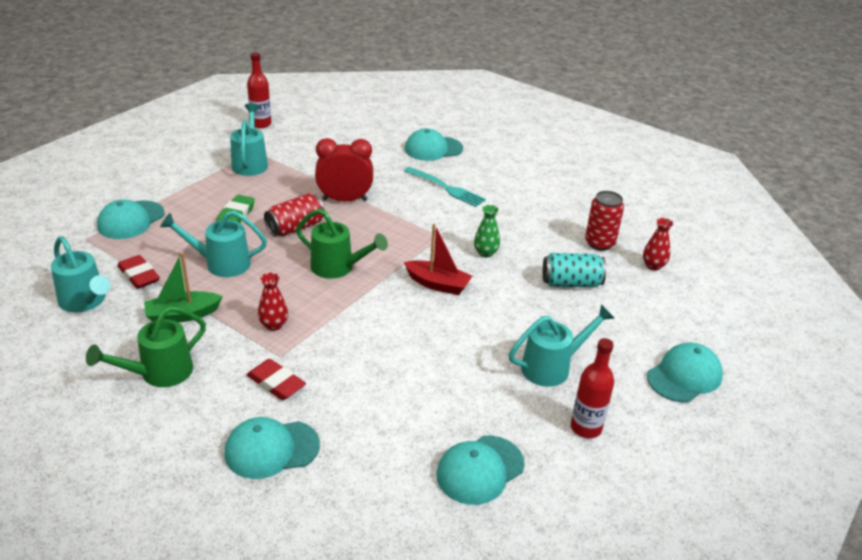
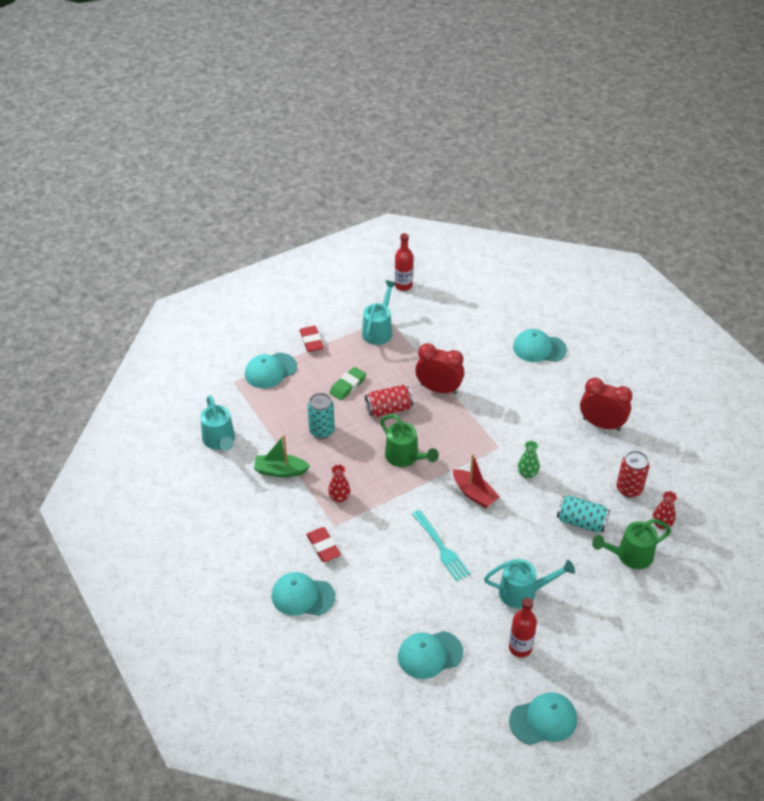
camera: 25 degrees right, 10 degrees up
green watering can [86,306,206,387] -> green watering can moved to [592,519,671,569]
red eraser [117,255,160,289] -> red eraser moved to [300,326,324,352]
turquoise watering can [160,210,267,277] -> turquoise can [307,393,335,439]
turquoise fork [404,167,486,207] -> turquoise fork moved to [412,510,470,581]
turquoise cap [647,342,723,402] -> turquoise cap moved to [509,692,577,745]
none -> red clock [580,377,632,431]

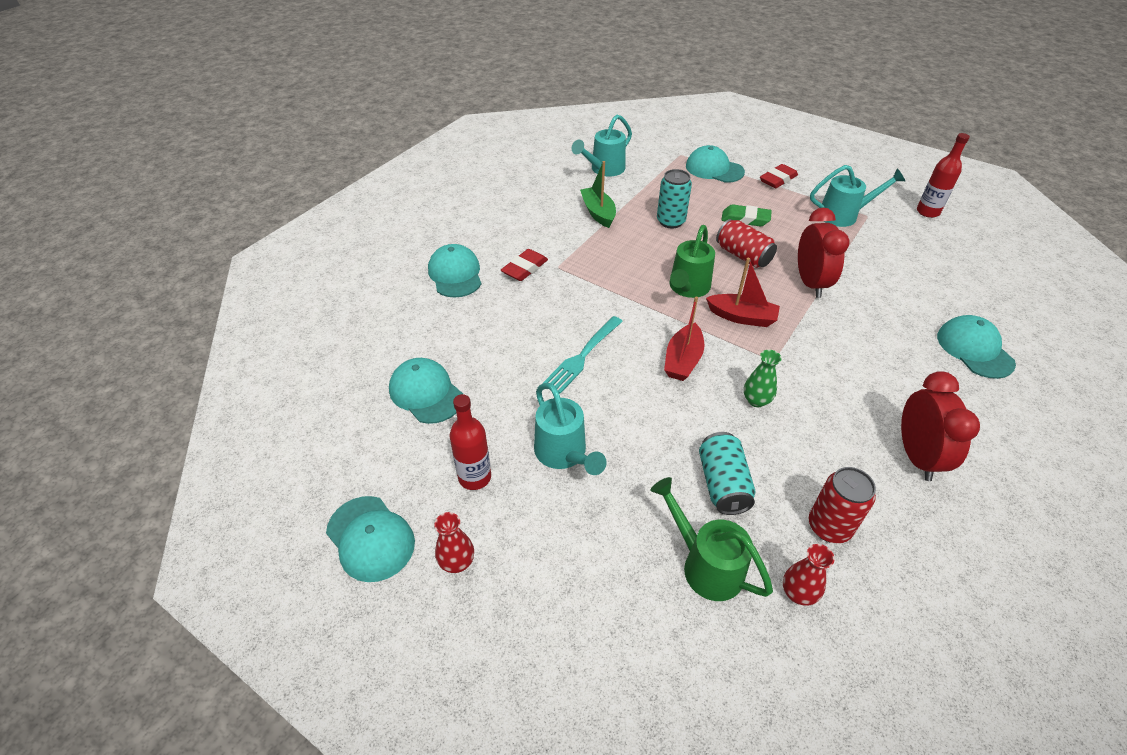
camera: 65 degrees right, 0 degrees up
red vase [328,464,350,503] -> red vase moved to [434,512,474,573]
none -> red boat [706,258,780,327]

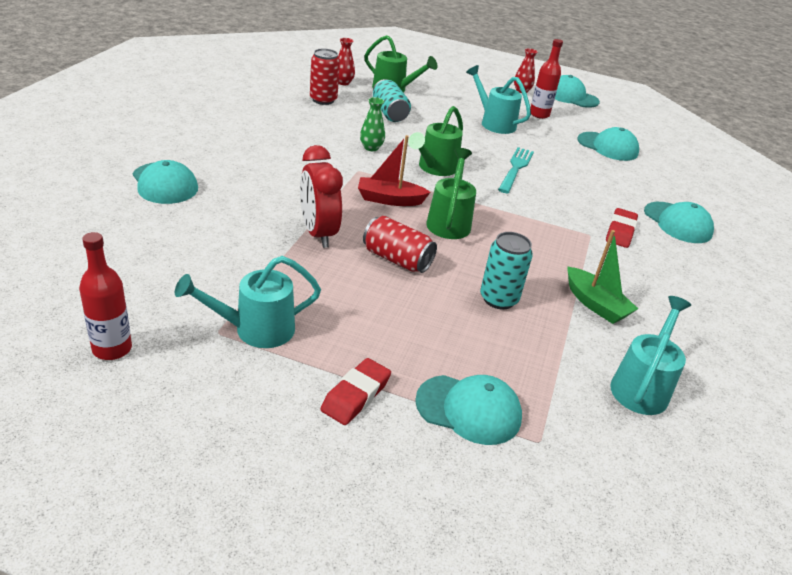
camera: 160 degrees right, 10 degrees down
red boat [664,296,704,381] -> green watering can [408,106,463,176]
green eraser [721,204,772,227] -> none
red clock [901,371,980,481] -> none

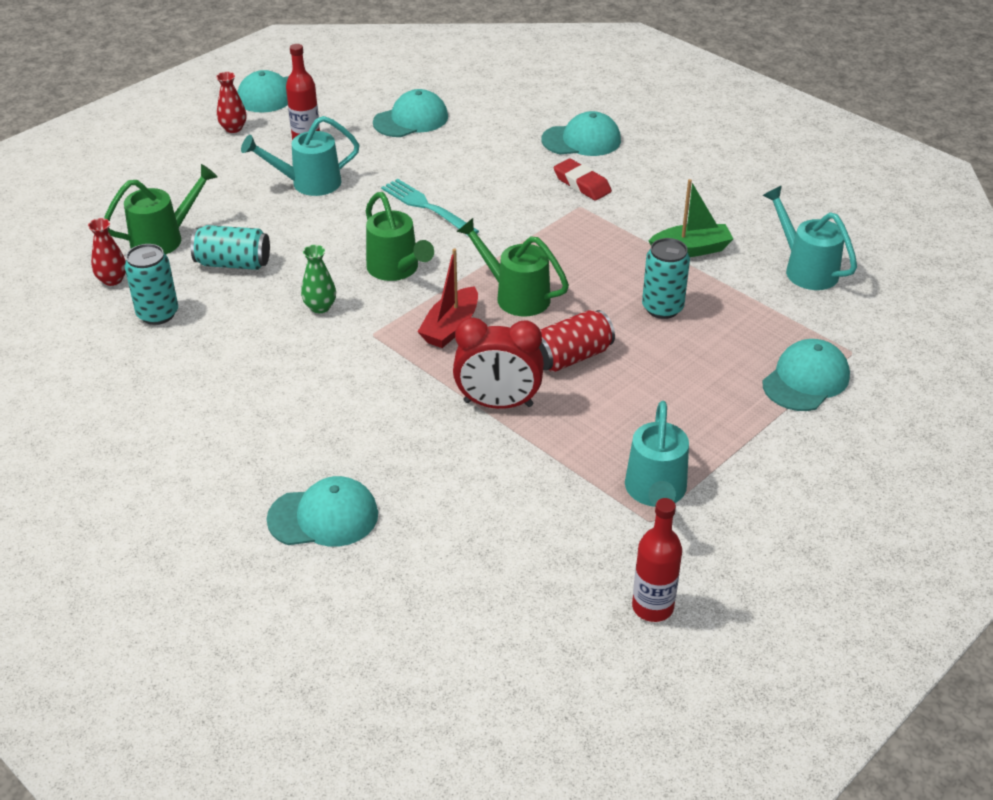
camera: 60 degrees left, 5 degrees up
red can [310,48,340,105] -> turquoise can [124,244,178,325]
red eraser [320,358,391,425] -> none

